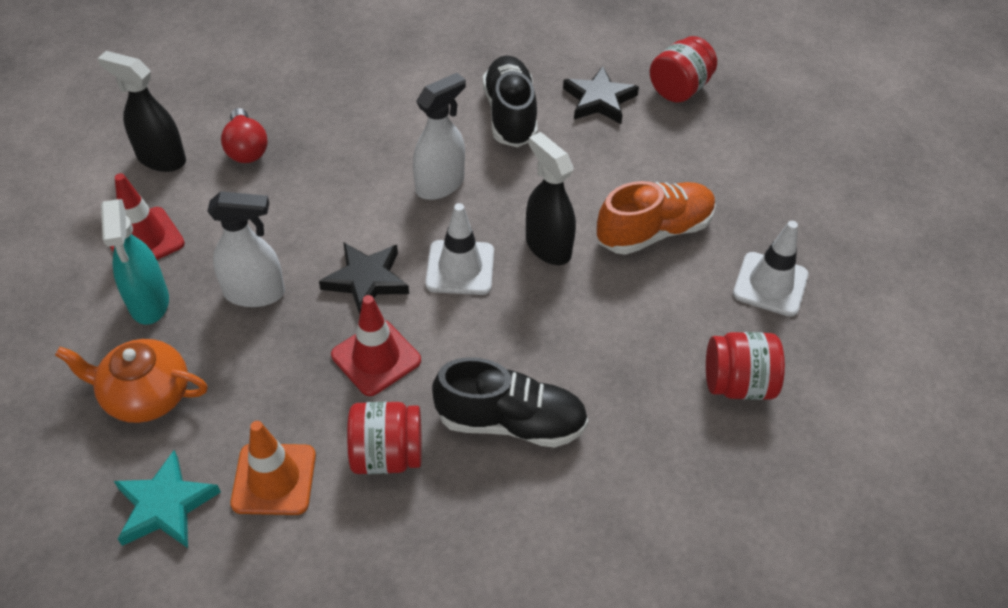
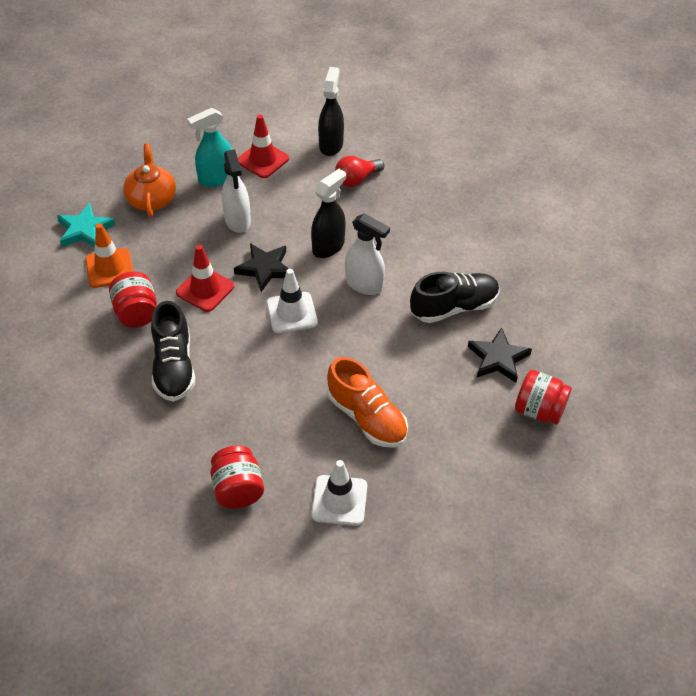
camera: 75 degrees right, 0 degrees up
black spray bottle [526,132,576,265] -> black spray bottle moved to [311,169,346,258]

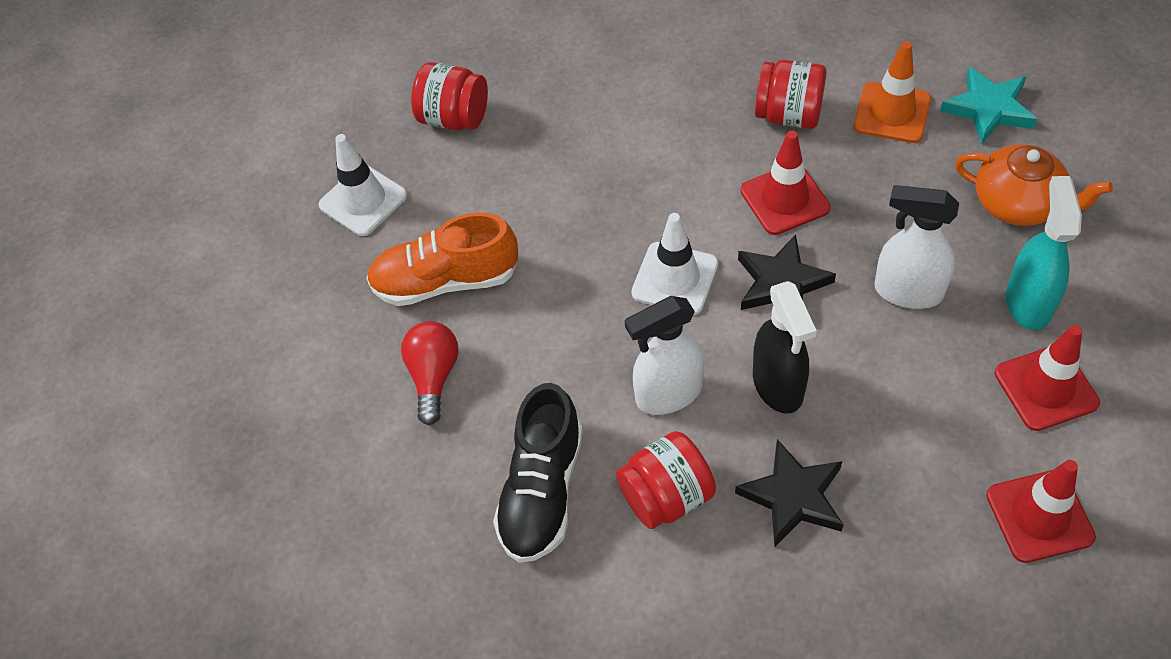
camera: 130 degrees right, 5 degrees up
black shoe [151,301,195,402] -> none
black spray bottle [318,67,344,156] -> red traffic cone [986,460,1096,563]
red light bulb [335,156,384,187] -> red light bulb moved to [401,321,459,425]
black star [468,327,532,383] -> black star moved to [735,439,843,547]
red jar [515,370,572,424] -> red jar moved to [616,431,716,529]

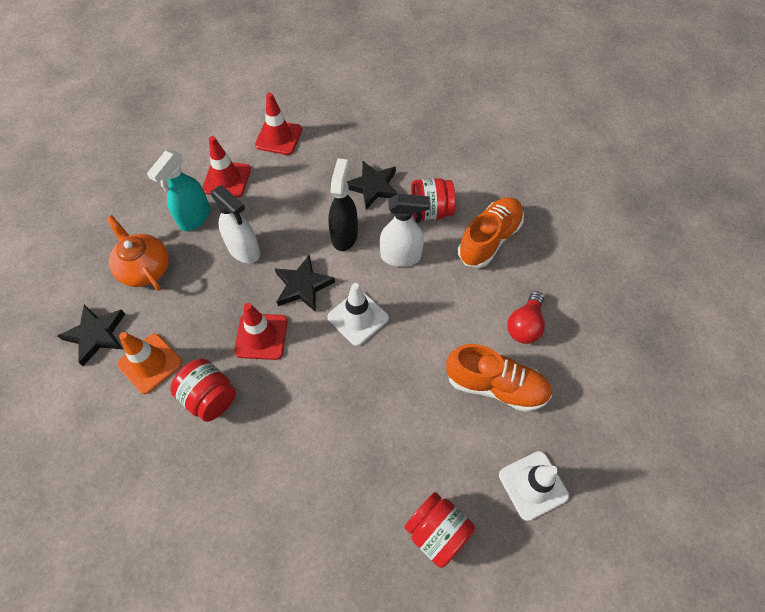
camera: 160 degrees left, 5 degrees up
black shoe [493,383,583,563] -> orange shoe [458,197,524,268]
turquoise star [940,67,1037,145] -> black star [58,305,125,366]

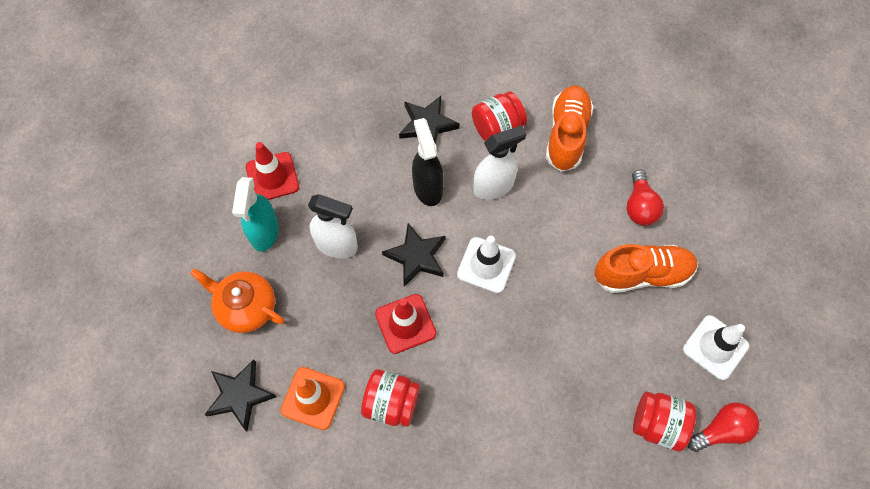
camera: 25 degrees left, 5 degrees up
red traffic cone [255,93,302,155] -> none
none -> red light bulb [687,402,759,452]

